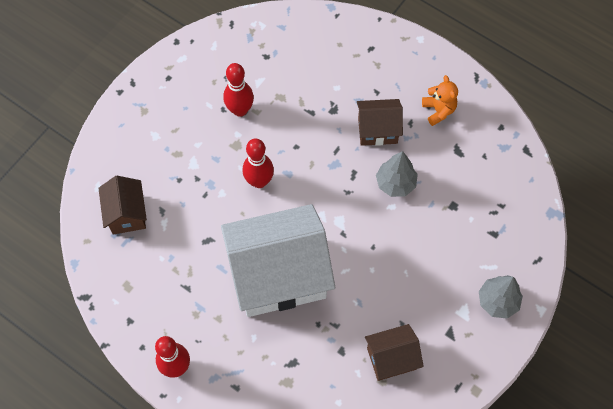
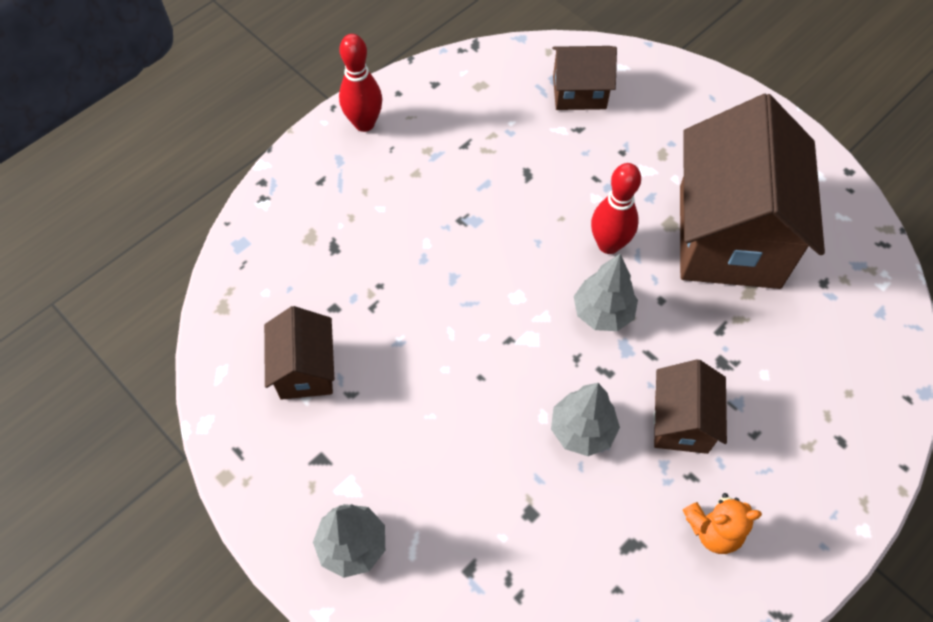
camera: 100 degrees right, 5 degrees down
white house [221,204,335,317] -> none
red bowling pin [223,63,254,117] -> brown house [680,94,825,289]
none -> grey tree [574,254,638,331]

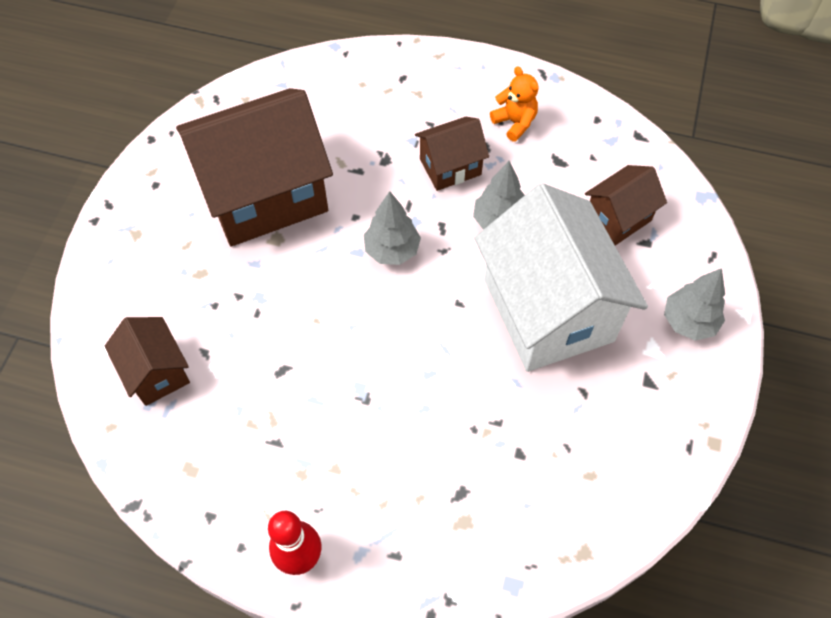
camera: 120 degrees left, 0 degrees up
brown house [264,306,334,400] -> brown house moved to [585,165,667,245]
red bowling pin [591,163,641,254] -> none
none -> white house [475,183,648,372]

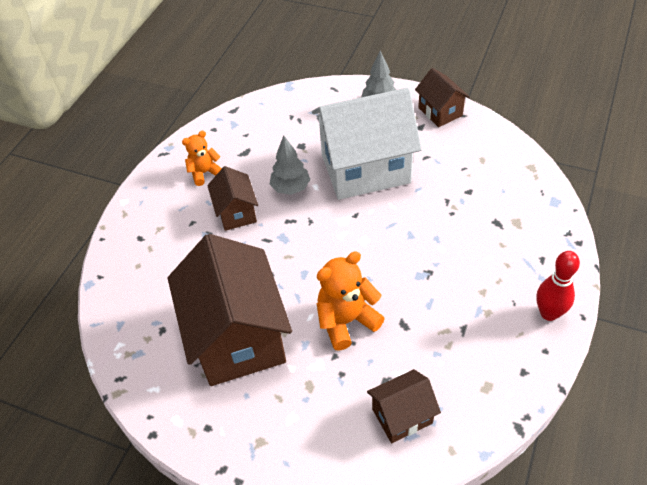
camera: 80 degrees left, 10 degrees down
grey tree [364,191,421,265] -> none
brown house [585,165,667,245] -> brown house moved to [415,68,470,127]
none -> orange teddy bear [317,251,385,351]

